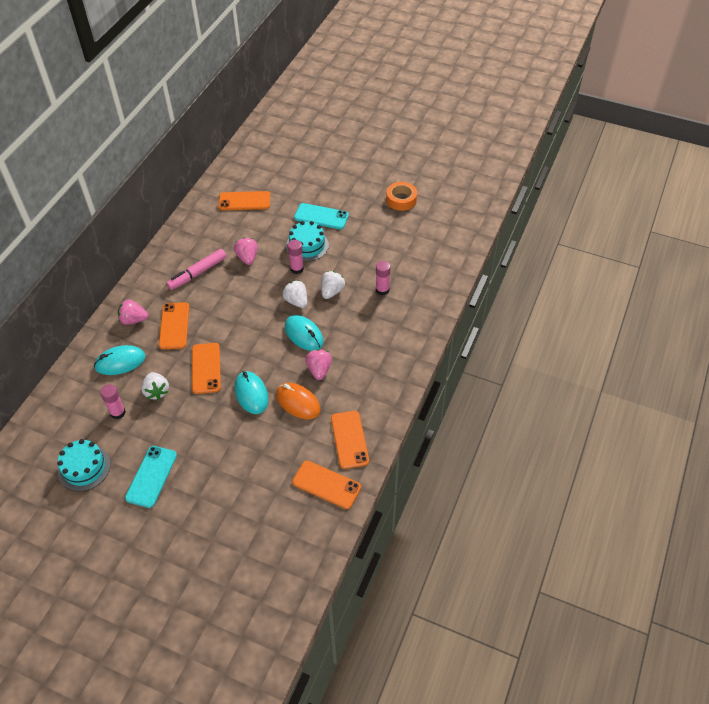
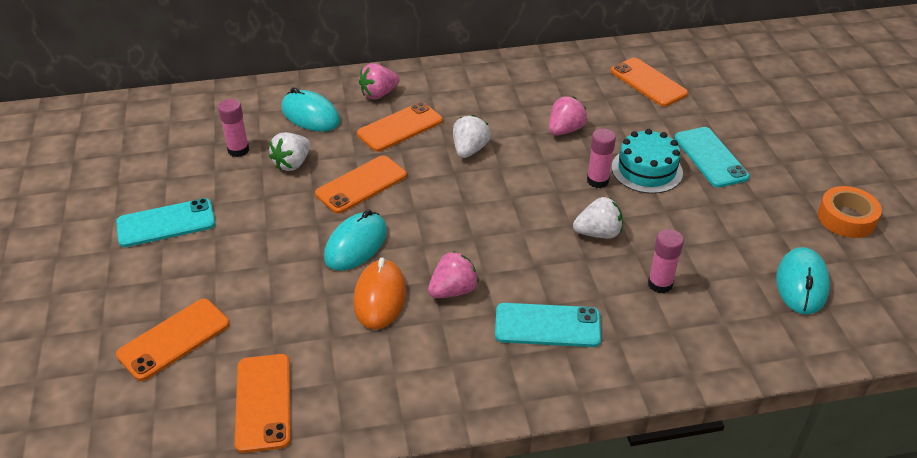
camera: 55 degrees right, 10 degrees down
turquoise cake [57,439,111,491] -> none
pink strawberry [118,299,148,325] -> pink strawberry turned 90 degrees counterclockwise [359,63,400,99]
pink marker [166,249,226,290] -> none
white strawberry [282,280,307,308] -> white strawberry moved to [453,115,490,158]
turquoise mouse [285,315,324,351] -> turquoise mouse moved to [776,247,830,314]
orange phone [331,411,369,469] -> orange phone moved to [116,299,230,381]
none -> turquoise phone [495,303,601,347]

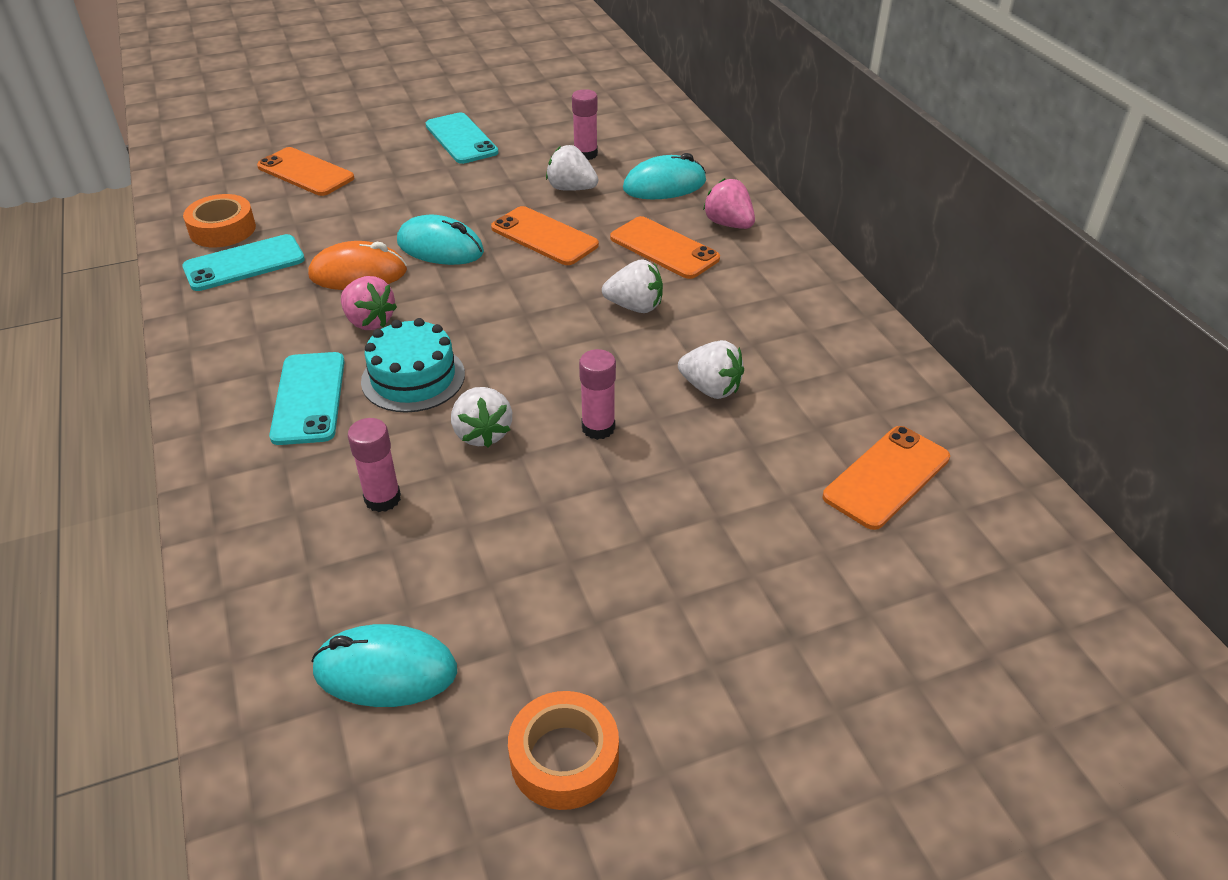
camera: 80 degrees right, 0 degrees up
orange phone [235,354,291,453] -> orange tape [183,194,256,247]
turquoise mouse [281,87,340,131] -> turquoise mouse turned 45 degrees clockwise [623,153,706,199]
pink strawberry [549,96,587,136] -> white strawberry [678,340,744,399]
turquoise cake [611,129,683,194] -> turquoise cake moved to [361,318,465,413]
turquoise phone [675,127,750,188] -> turquoise phone moved to [182,234,305,291]

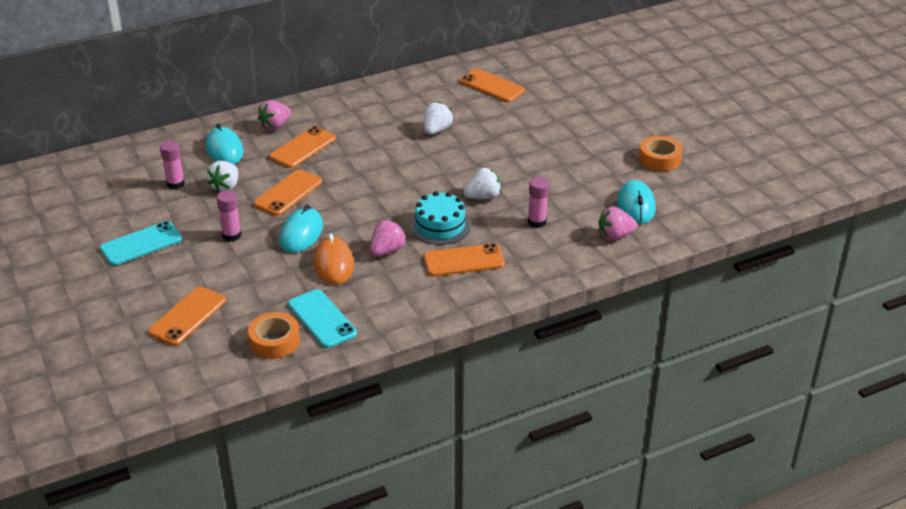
camera: 95 degrees left, 5 degrees down
turquoise phone [269,352,345,445] -> orange phone [424,243,505,277]
pink glue stick [579,349,616,440] -> pink glue stick moved to [217,190,241,241]
white strawberry [602,259,663,313] -> none
none -> pink strawberry [599,207,638,241]

